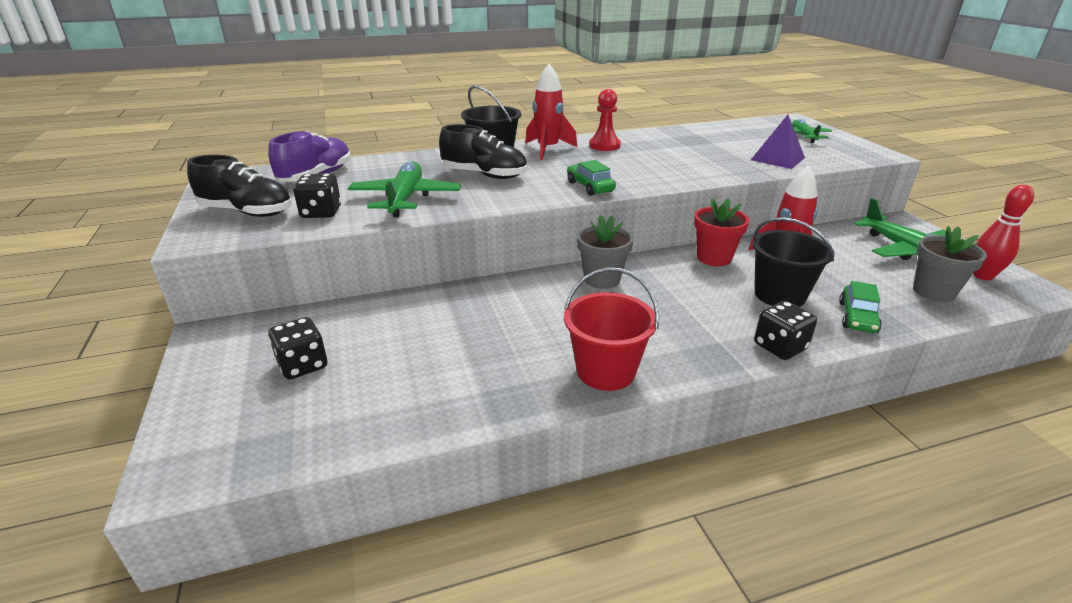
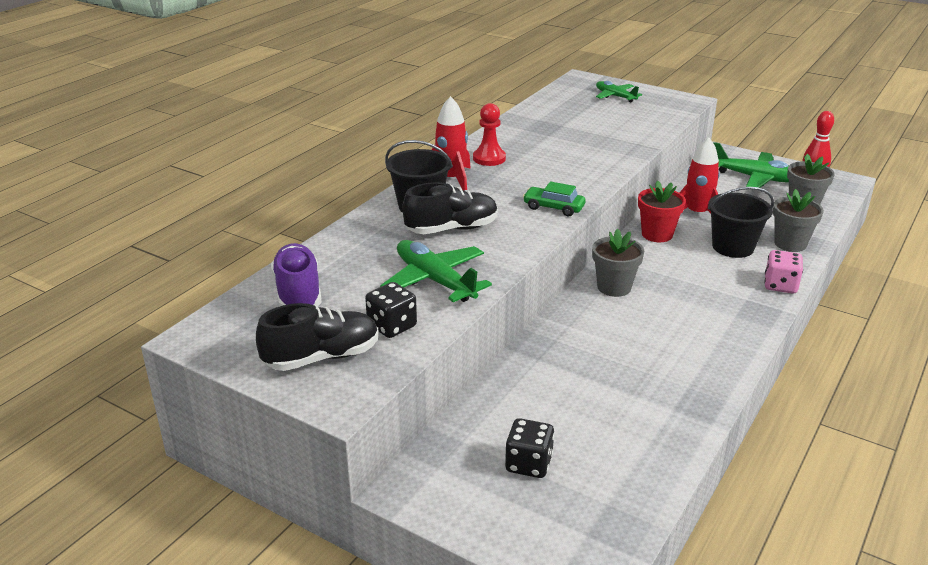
camera: 40 degrees left, 0 degrees up
red bucket [564,267,659,391] -> none
purple pyramid [751,115,805,169] -> none
black dice [754,301,817,360] -> pink dice [764,250,803,294]
green car [839,281,882,333] -> grey flower pot [773,189,824,252]

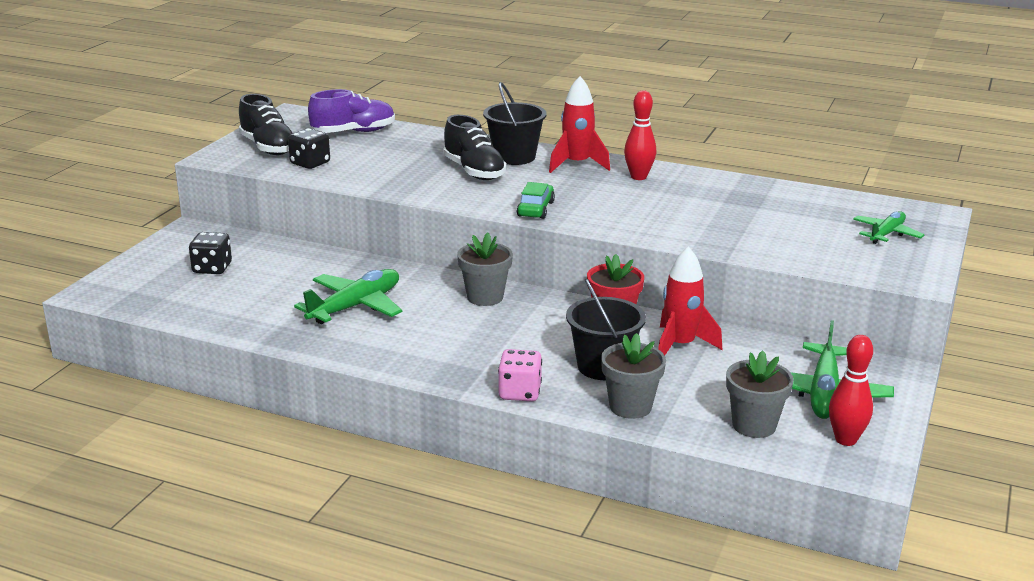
camera: 80 degrees right, 5 degrees down
green plane [380,240,492,302] -> green plane moved to [294,269,402,324]
red pawn [473,103,506,166] -> red bowling pin [624,90,656,180]

